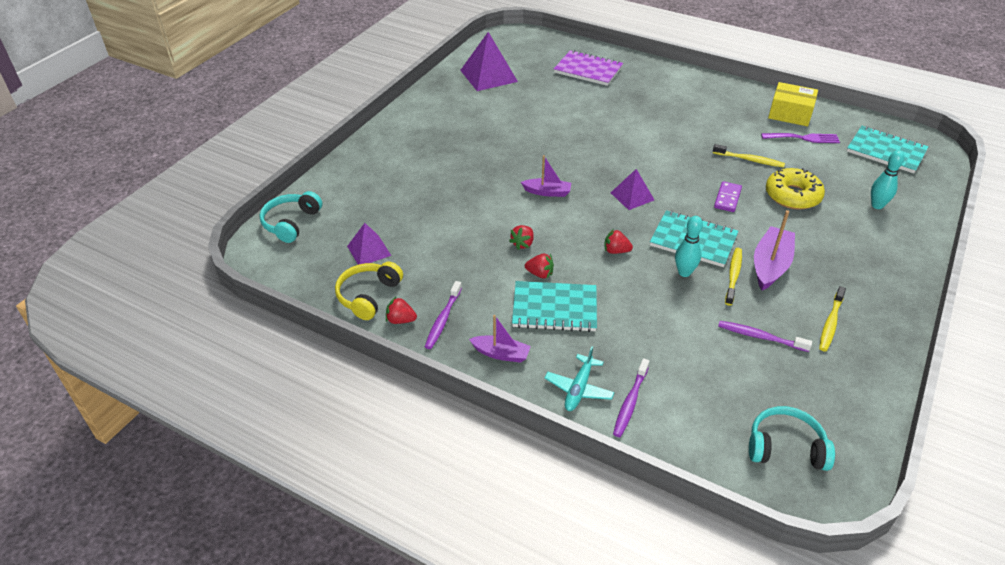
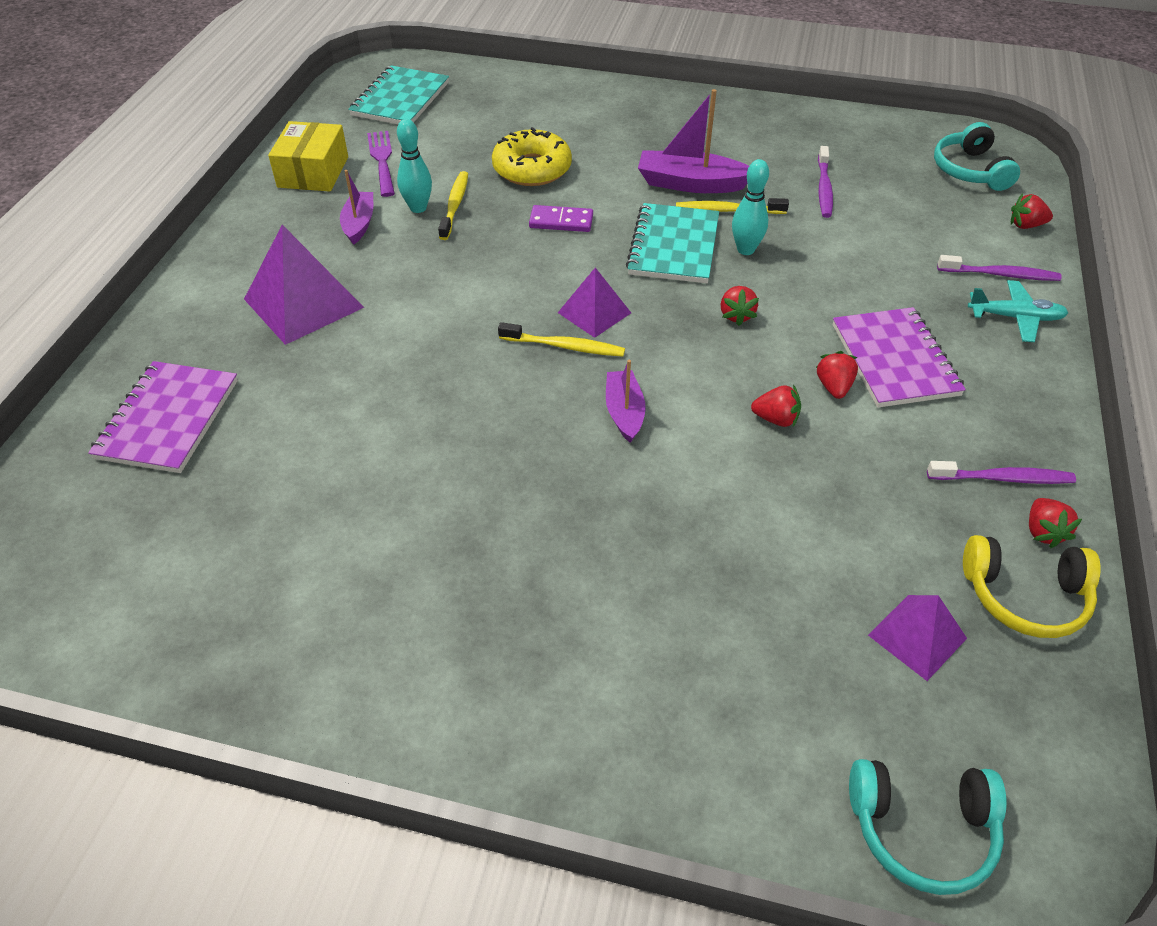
camera: 105 degrees left, 5 degrees up
purple pyramid [460,32,518,91] -> purple pyramid moved to [244,225,364,345]
purple boat [469,315,531,363] -> purple boat moved to [340,170,373,245]
turquoise notebook [512,281,597,332] -> purple notebook [833,307,966,408]
yellow toothbrush [819,286,846,352] -> yellow toothbrush moved to [498,322,625,357]
turquoise bowling pin [871,150,905,209] -> turquoise bowling pin moved to [397,119,432,213]
none -> red strawberry [1011,194,1053,229]

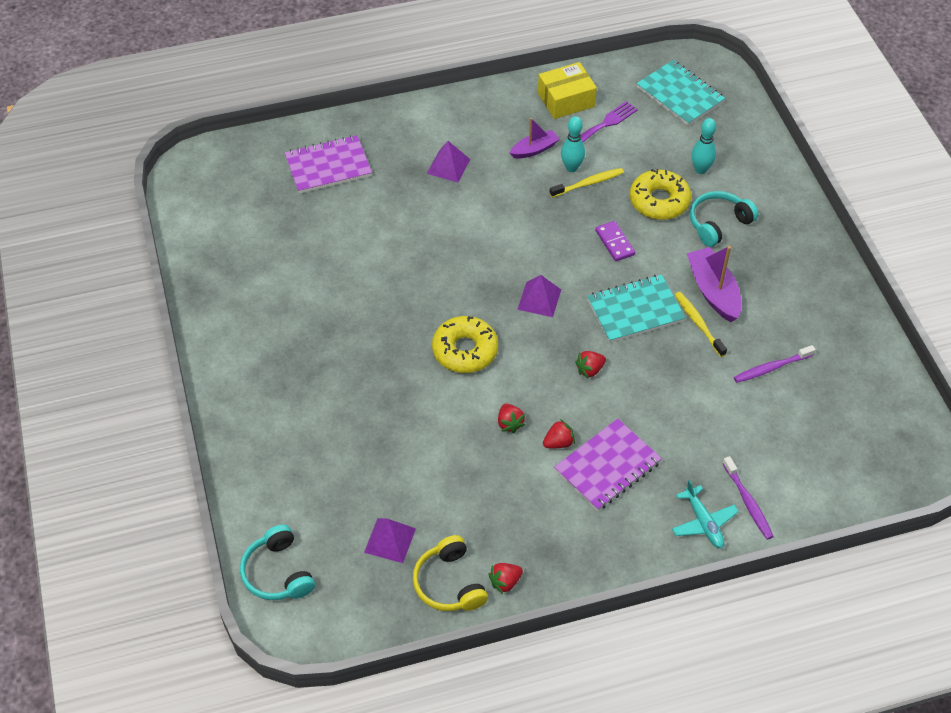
camera: 60 degrees right, 5 degrees up
purple pyramid [244,225,364,345] -> purple pyramid [427,141,470,183], size x0.60
turquoise notebook [348,65,449,124] -> turquoise notebook turned 60 degrees clockwise [636,60,725,126]
yellow toothbrush [498,322,625,357] -> none
purple boat [606,360,646,443] -> yellow donut [432,316,498,373]
turquoise bowling pin [732,159,769,255] -> turquoise bowling pin moved to [691,118,716,174]
purple toothbrush [927,461,1076,484] -> none
turquoise headphones [934,122,1020,191] -> turquoise headphones moved to [690,191,758,247]
red strawberry [1011,194,1053,229] -> none

